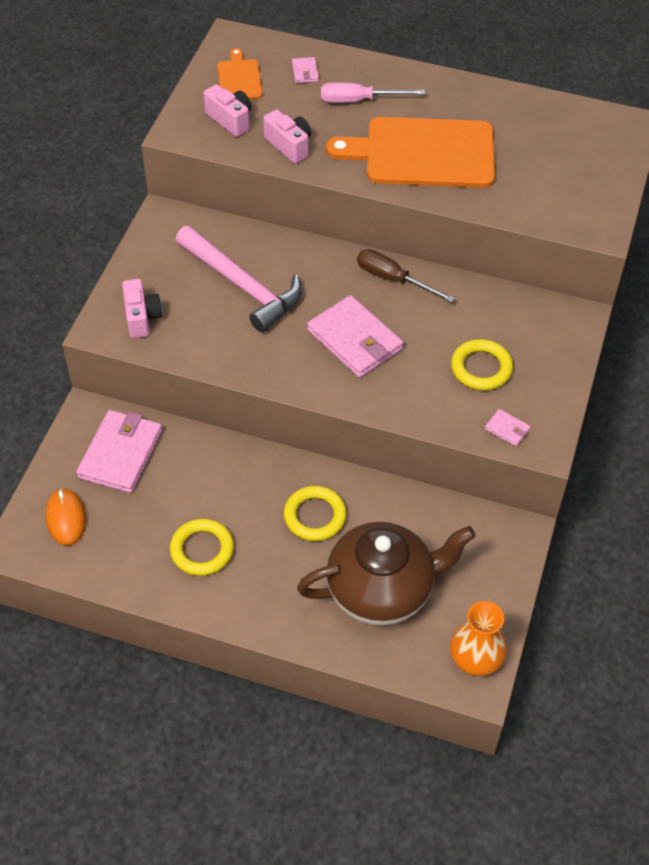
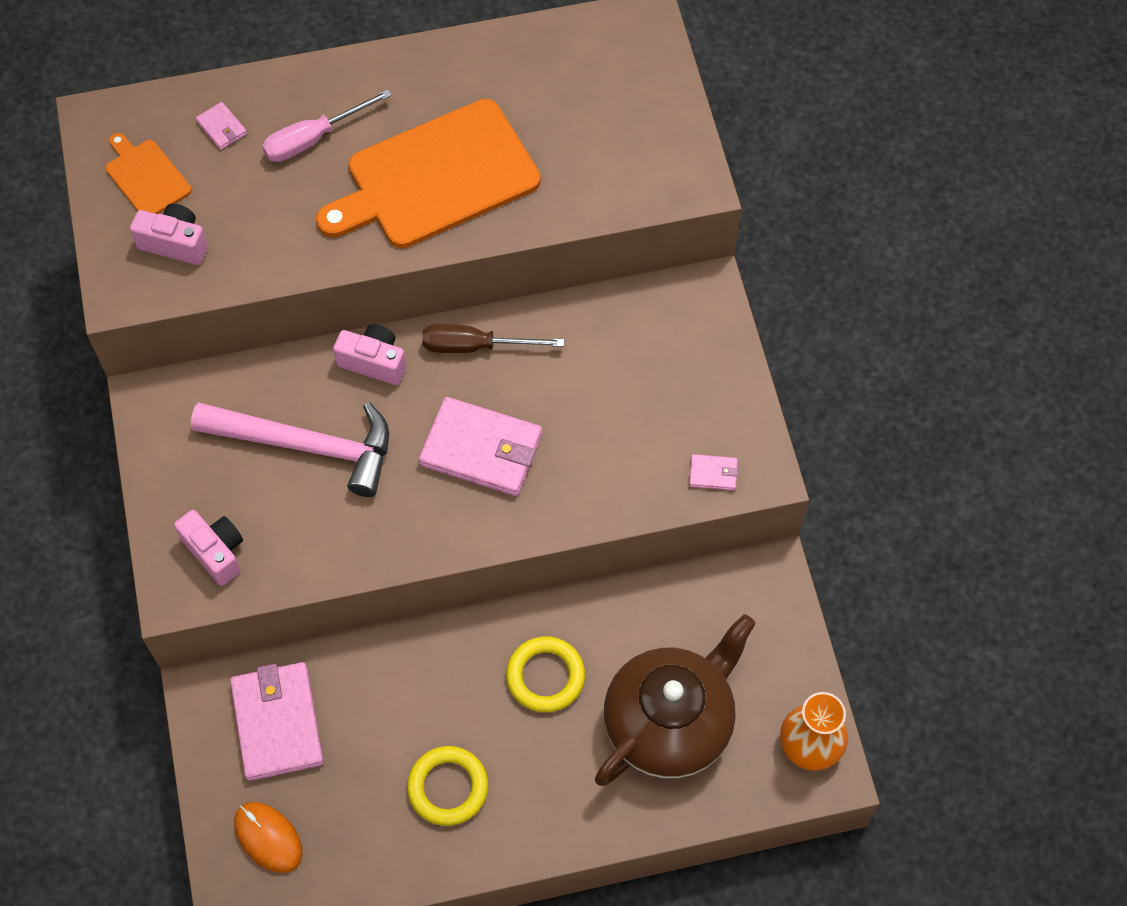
camera: 30 degrees left, 10 degrees up
pink camera [263,109,311,164] -> pink camera moved to [333,324,406,385]
yellow ring [451,339,513,391] -> none

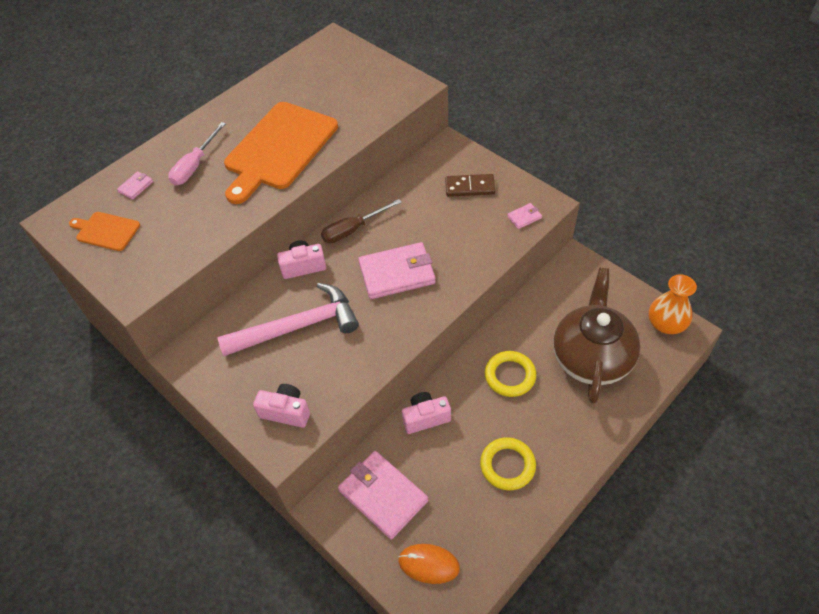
camera: 30 degrees left, 10 degrees down
pink camera [130,203,208,265] -> pink camera moved to [402,392,451,434]
pink wallet [196,102,247,150] -> pink wallet turned 75 degrees counterclockwise [117,171,153,200]
none -> brown domino [445,174,495,197]

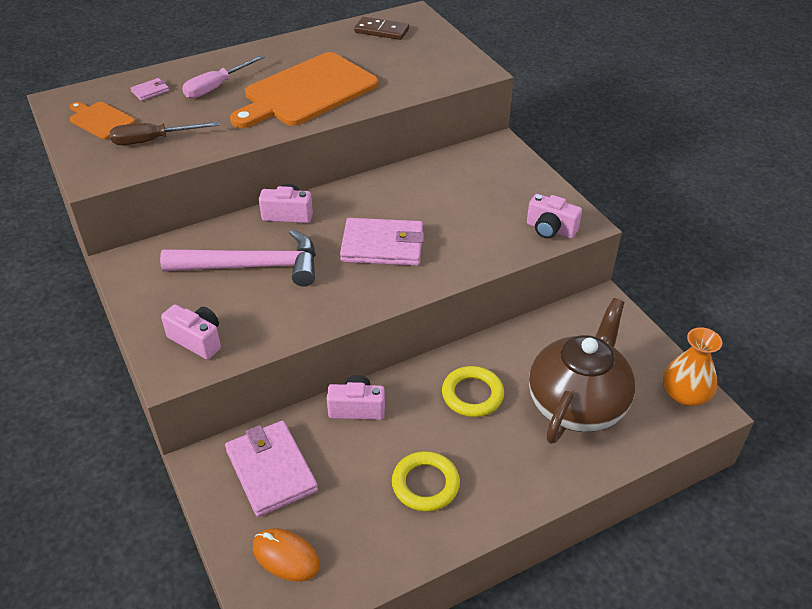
camera: 15 degrees right, 10 degrees down
brown screwdriver [321,199,402,243] -> brown screwdriver moved to [110,122,219,145]
brown domino [445,174,495,197] -> brown domino moved to [354,17,409,40]
pink wallet [507,203,542,229] -> pink camera [527,194,582,239]

